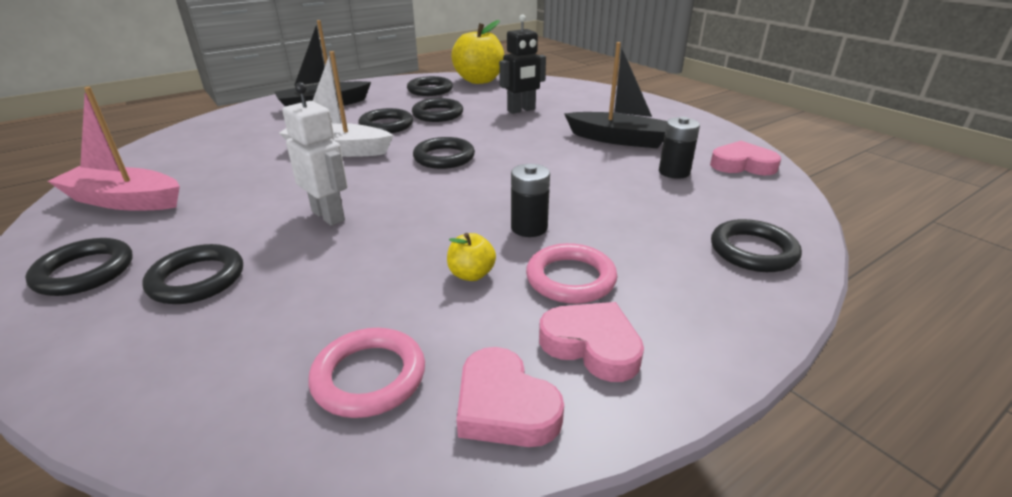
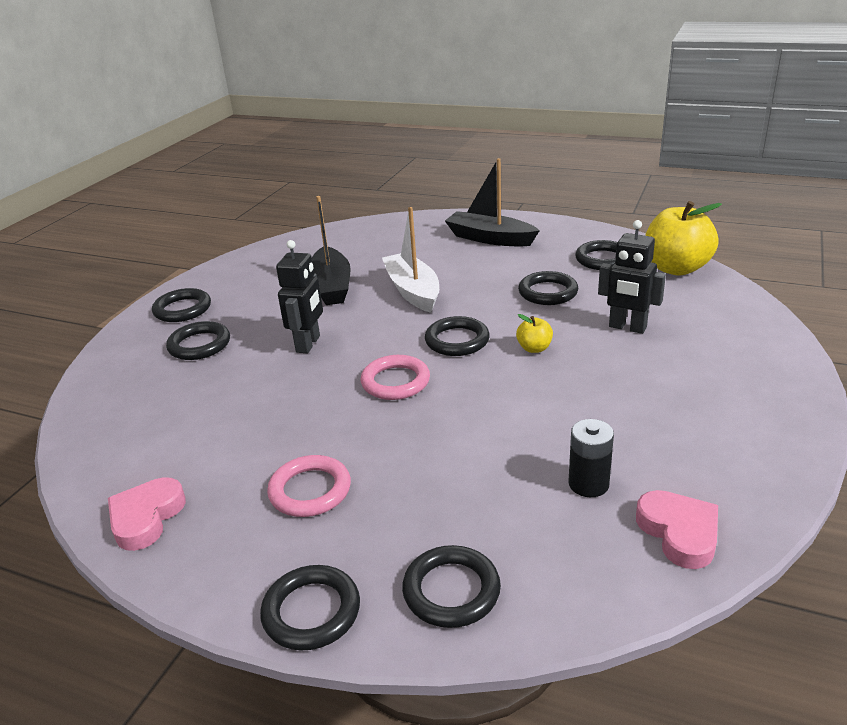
camera: 60 degrees right, 0 degrees up
pink boat [48,87,180,211] -> none
white robot [282,82,347,226] -> black robot [276,240,323,353]
pink ring [308,328,425,418] -> pink ring moved to [361,355,430,400]
black ring [358,108,413,133] -> black ring moved to [260,565,360,651]
yellow apple [447,233,496,281] -> yellow apple moved to [516,314,553,353]
black battery [511,164,550,237] -> none
pink heart [539,302,644,382] -> none
black boat [564,42,667,148] -> black boat moved to [312,196,351,305]

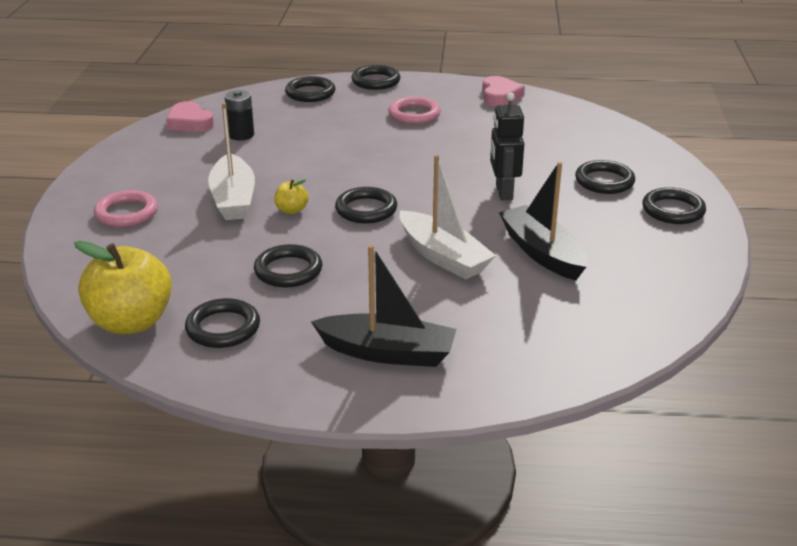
camera: 160 degrees right, 0 degrees up
pink ring [361,355,430,400] -> pink ring moved to [94,190,158,227]
black robot [598,220,666,334] -> none
none -> white boat [208,102,255,220]

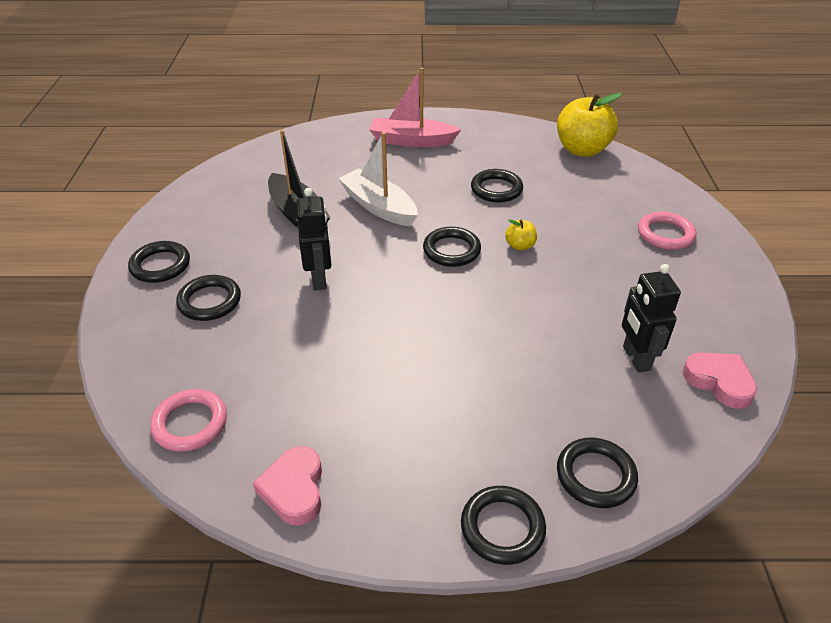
camera: 175 degrees right, 10 degrees up
black ring [185,298,260,348] -> none
white boat [208,102,255,220] -> none
black battery [225,90,254,141] -> black robot [622,264,681,373]
black boat [311,245,457,367] -> pink boat [369,68,461,147]
pink ring [388,97,441,124] -> pink ring moved to [150,389,227,452]

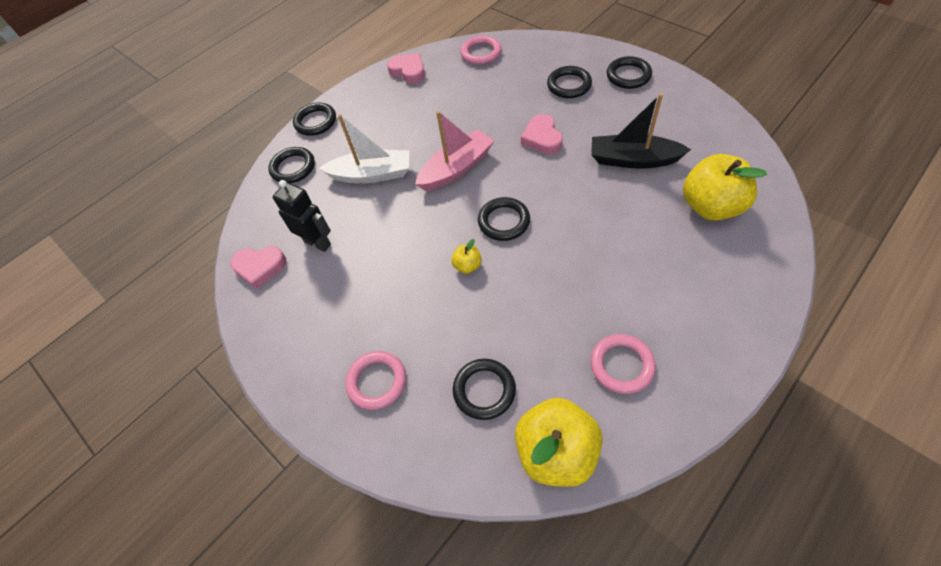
camera: 140 degrees right, 15 degrees up
black robot [297,188,332,290] -> pink heart [521,114,563,154]
white boat [338,132,418,226] -> white boat moved to [319,114,409,184]
pink boat [369,68,461,147] -> pink boat moved to [415,111,494,191]
black ring [471,169,523,202] -> black ring moved to [453,359,516,420]
none -> pink ring [591,334,656,394]
none -> yellow apple [683,154,767,221]

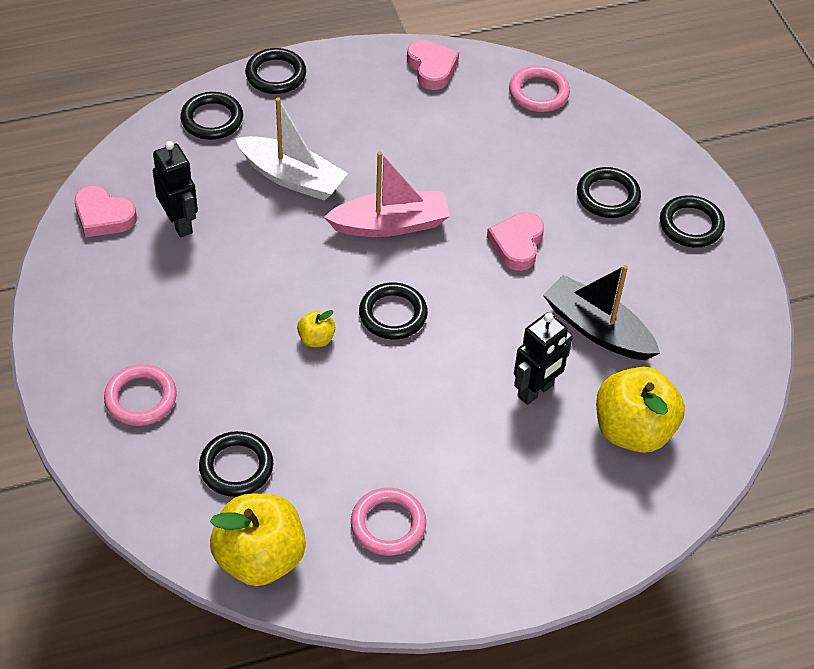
camera: 20 degrees right, 5 degrees down
none -> black robot [514,312,573,405]

